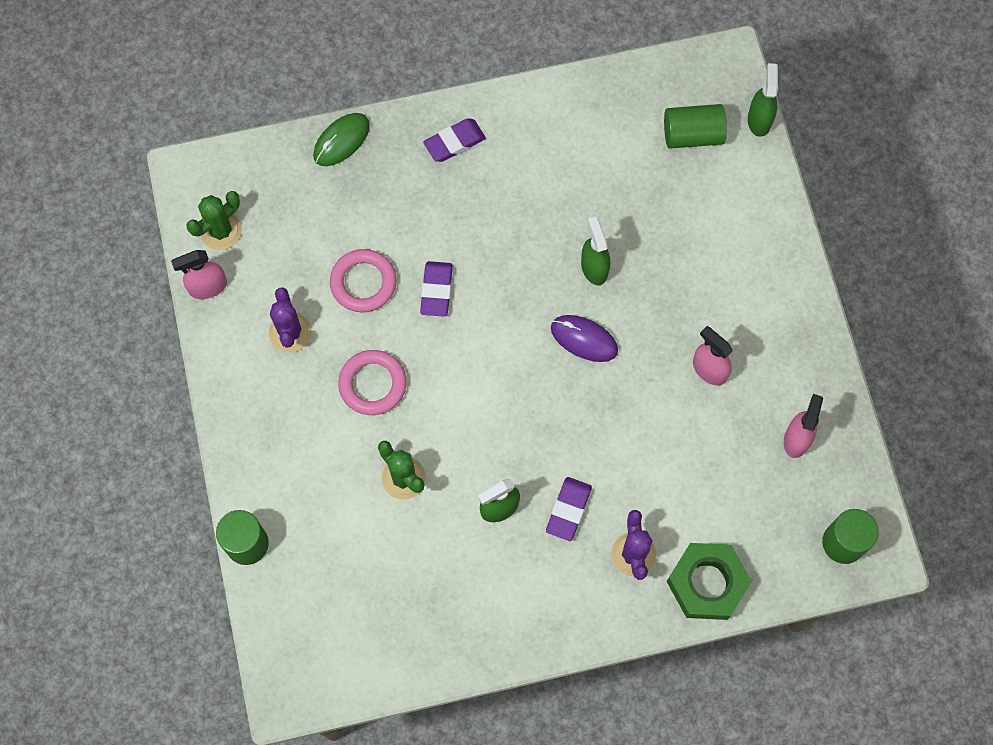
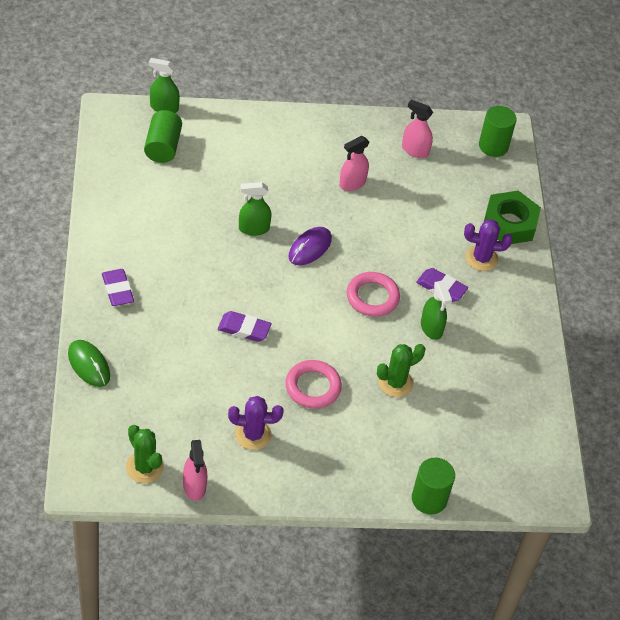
camera: 85 degrees left, 20 degrees down
pink ring [330,249,397,312] -> pink ring moved to [347,272,400,317]

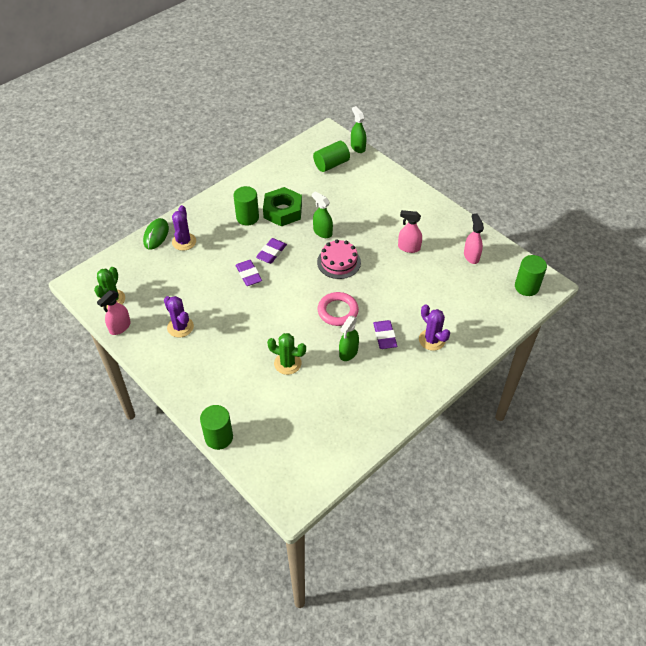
camera: 55 degrees right, 0 degrees up
purple eraser [102,269,134,306] -> purple eraser moved to [256,238,287,264]
pink ring [286,360,342,409] -> none
purple mouse [288,227,332,265] -> pink cake [317,239,361,279]
green nut [484,191,541,244] -> green nut moved to [263,187,302,226]
none -> purple cactus [172,205,196,251]
none -> green cylinder [234,186,259,226]

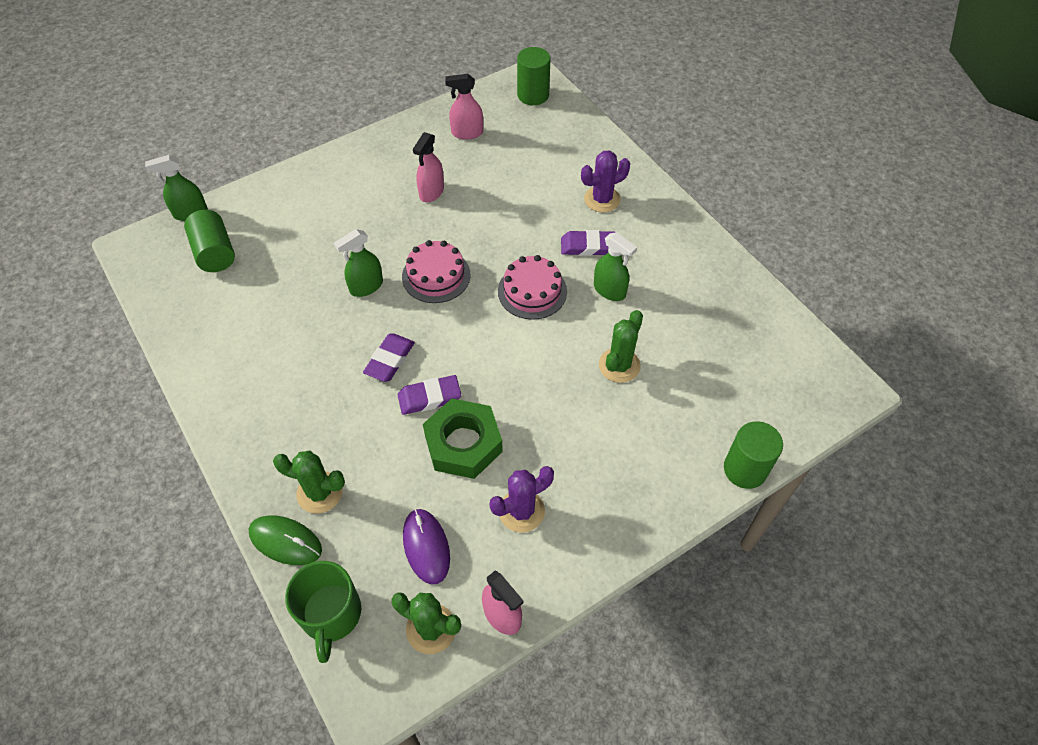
camera: 80 degrees left, 5 degrees up
purple cactus [172,205,196,251] -> green cactus [273,451,345,514]
green cylinder [234,186,259,226] -> none
purple eraser [256,238,287,264] -> purple eraser turned 75 degrees clockwise [363,334,415,382]
green nut [263,187,302,226] -> green nut moved to [423,399,503,479]
pink ring [318,292,359,326] -> pink cake [498,255,567,320]
none -> green mug [285,561,361,663]
none -> purple mouse [403,509,450,585]

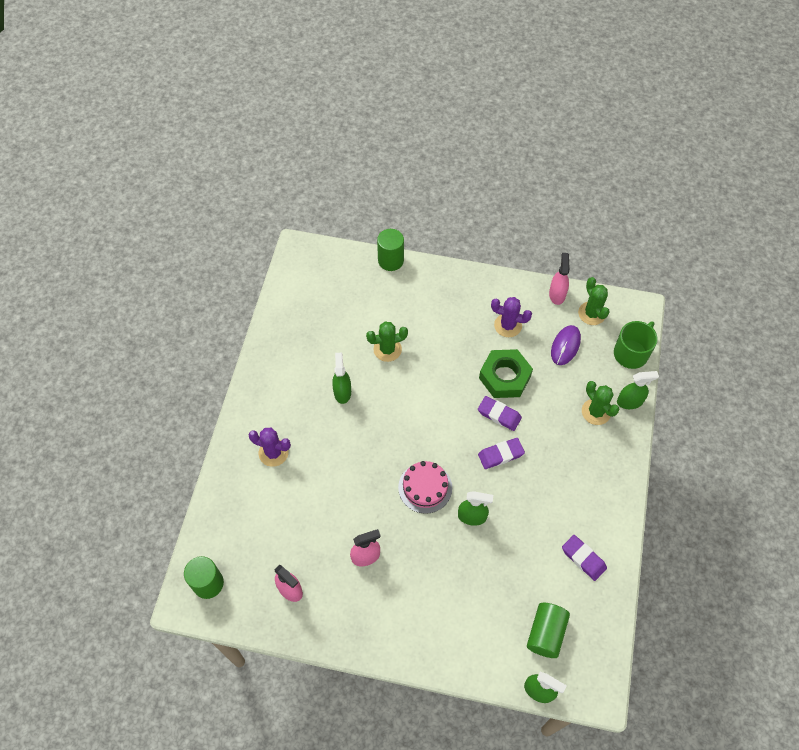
camera: 135 degrees left, 5 degrees up
green mouse [249,515,322,565] -> green spray bottle [617,371,659,409]
pink cake [498,255,567,320] -> none
purple eraser [561,230,615,256] -> purple eraser moved to [562,535,607,581]

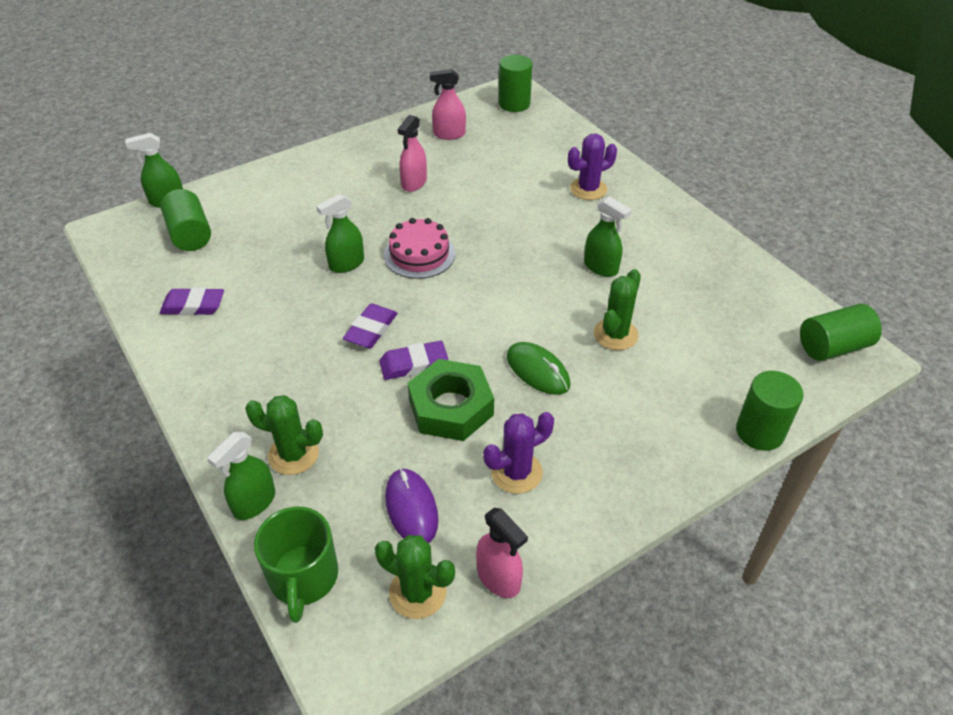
camera: 135 degrees right, 15 degrees down
none -> green mouse [507,342,570,395]
none -> green cylinder [800,304,882,361]

